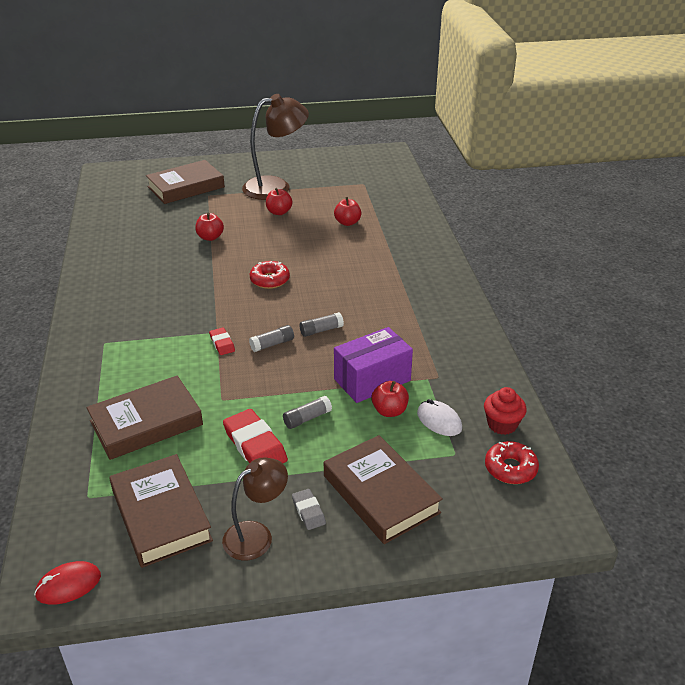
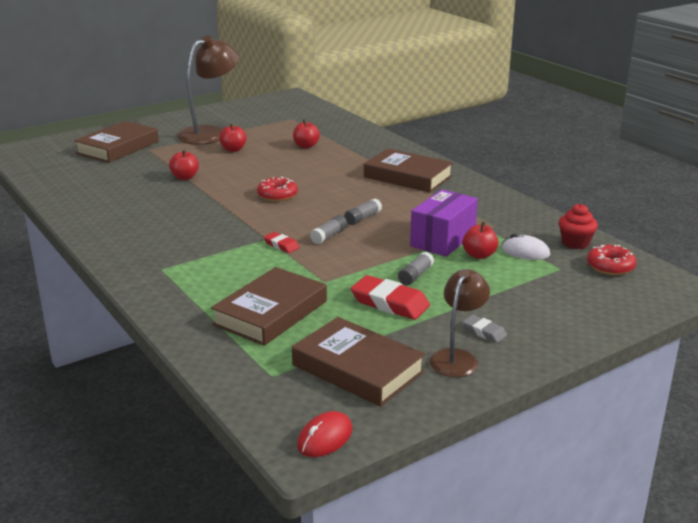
camera: 25 degrees left, 10 degrees down
brown book [324,435,443,544] -> brown book moved to [364,148,453,193]

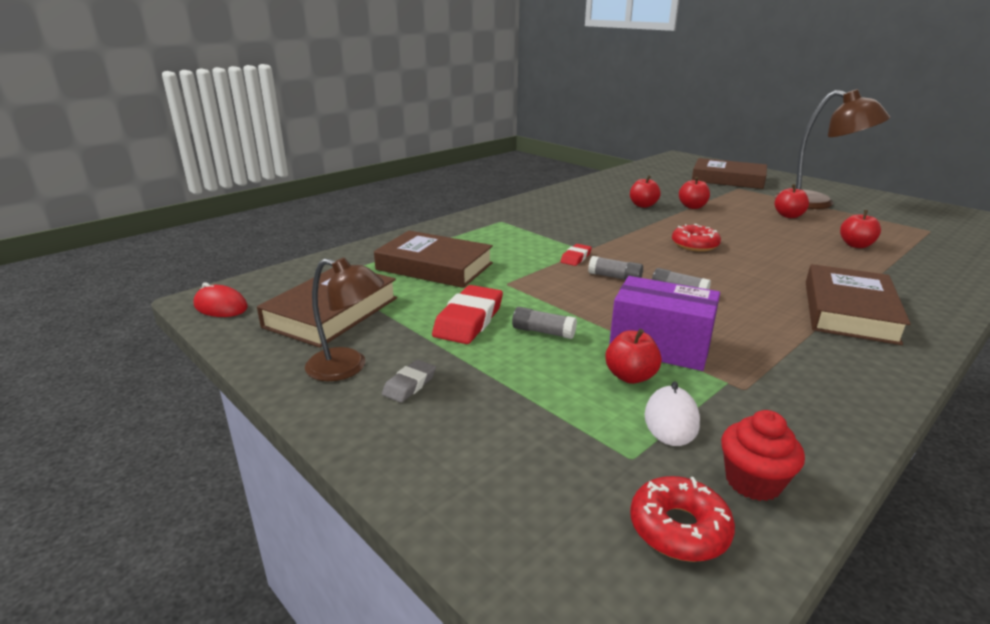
camera: 80 degrees right, 0 degrees up
none -> red apple [630,175,661,208]

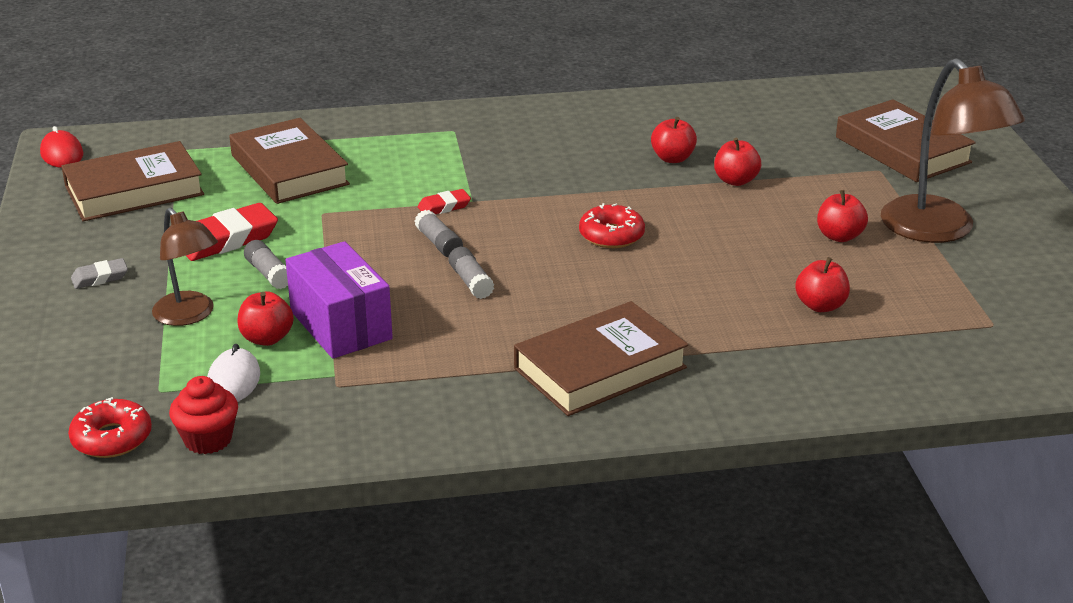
camera: 35 degrees right, 5 degrees up
brown lamp [305,257,384,381] -> brown lamp moved to [152,208,218,326]
white mouse [645,381,700,446] -> white mouse turned 45 degrees counterclockwise [207,344,260,402]

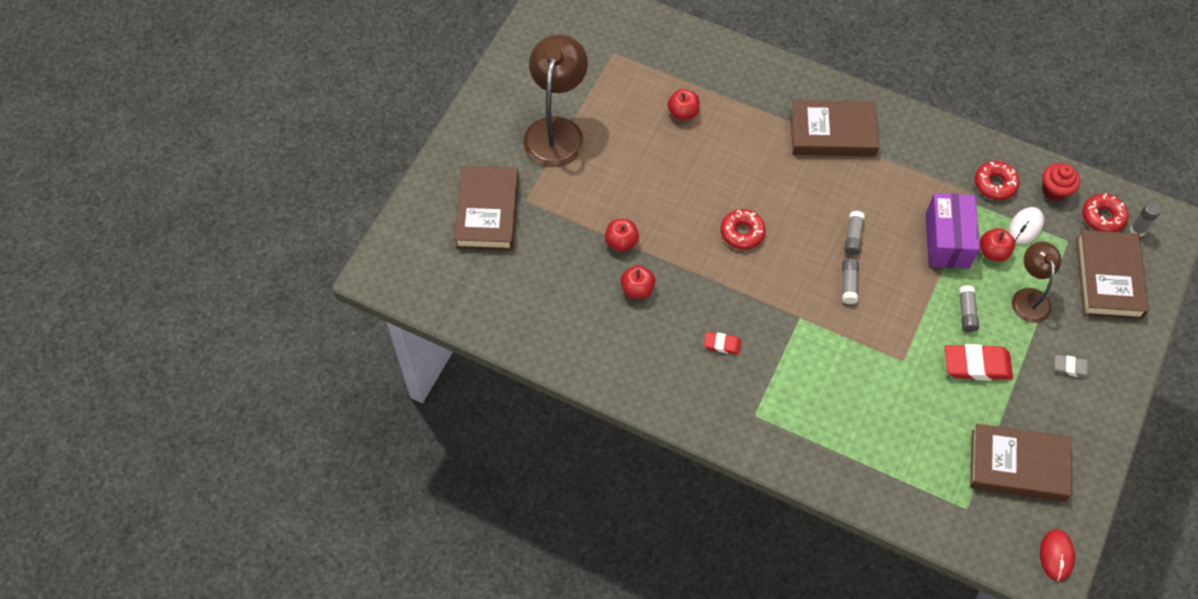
camera: 145 degrees left, 30 degrees up
brown book [229,118,350,204] -> brown book moved to [1076,230,1149,319]
red eraser [418,189,471,214] -> red eraser moved to [704,332,741,355]
red apple [817,190,868,242] -> none
none -> red donut [975,161,1020,200]
none -> grey glue stick [1130,202,1161,237]

